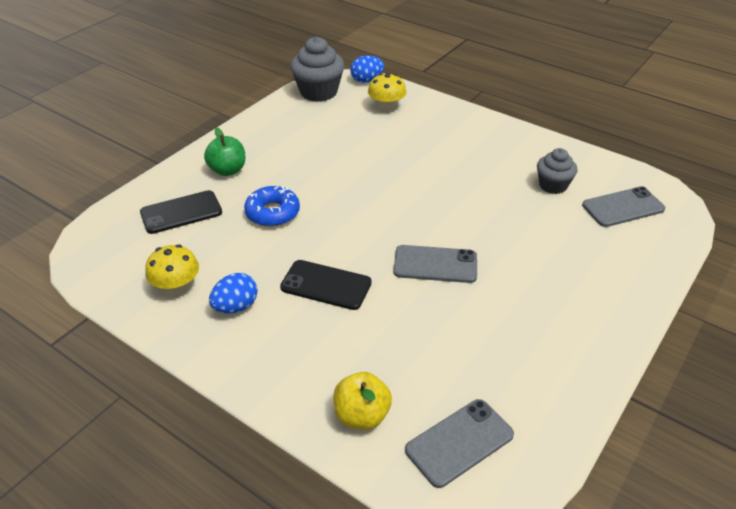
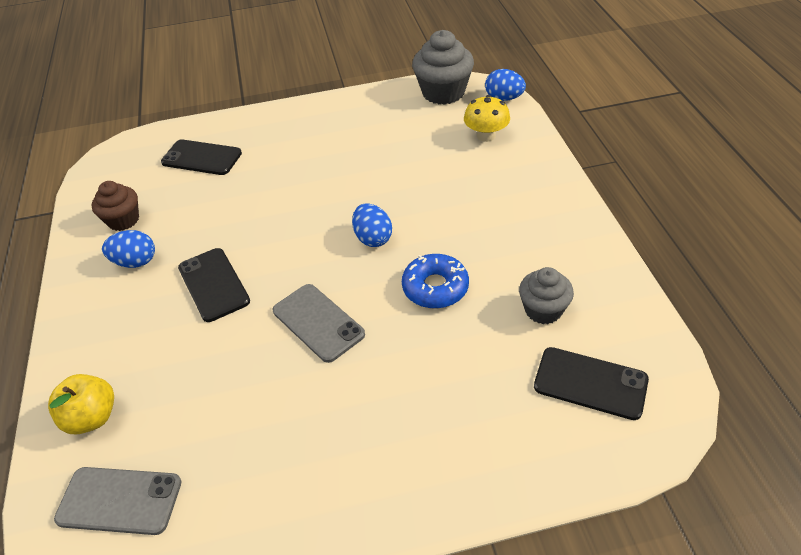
camera: 45 degrees right, 5 degrees up
yellow mushroom [145,244,199,295] -> brown cupcake [91,181,139,231]
green apple [204,127,245,176] -> none
blue donut [244,186,300,227] -> blue donut moved to [402,254,469,308]
grey phone [582,186,665,227] -> black phone [534,347,649,420]
none -> blue egg [352,203,392,247]

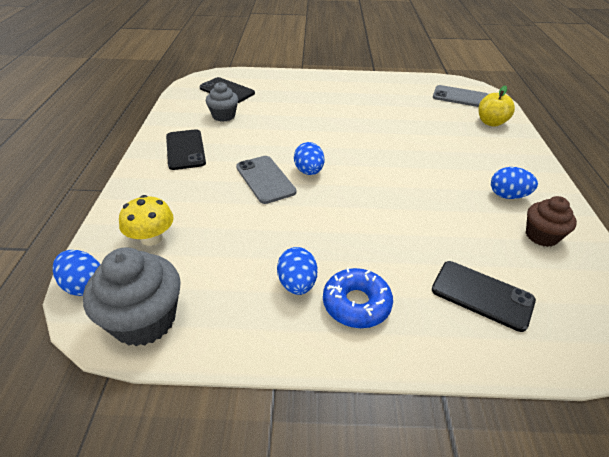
camera: 170 degrees left, 5 degrees down
black phone [178,248,250,322] -> black phone moved to [166,129,206,170]
grey phone [273,284,365,363] -> grey phone moved to [236,156,296,204]
blue donut [402,254,469,308] -> blue donut moved to [323,268,393,328]
none -> blue egg [277,247,318,295]

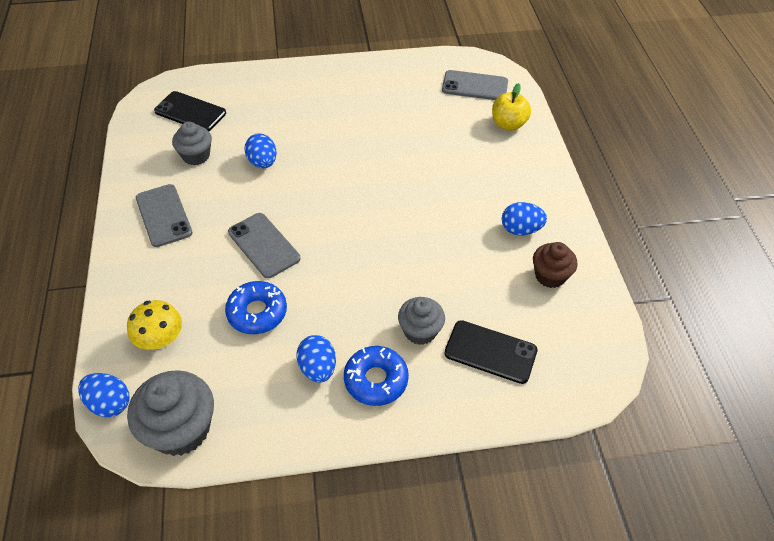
camera: 10 degrees left, 10 degrees up
black phone [166,129,206,170] -> grey phone [136,184,193,247]
blue egg [294,142,324,175] -> blue egg moved to [245,133,277,168]
none -> blue donut [225,281,287,334]
none -> grey cupcake [398,297,445,345]

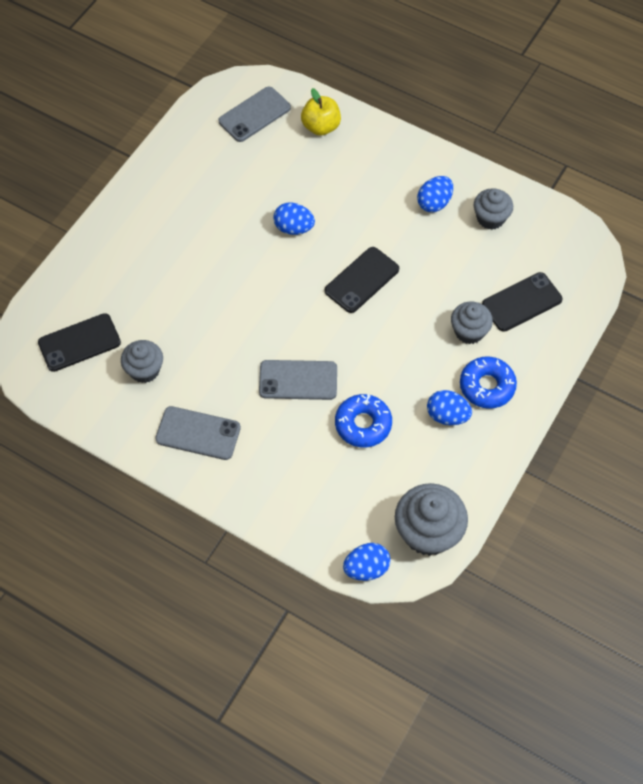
camera: 50 degrees left, 10 degrees up
yellow mushroom [127,300,182,350] -> none
blue egg [245,133,277,168] -> blue egg moved to [273,202,315,235]
brown cupcake [533,242,578,288] -> grey cupcake [474,188,513,230]
none -> black phone [325,247,399,313]

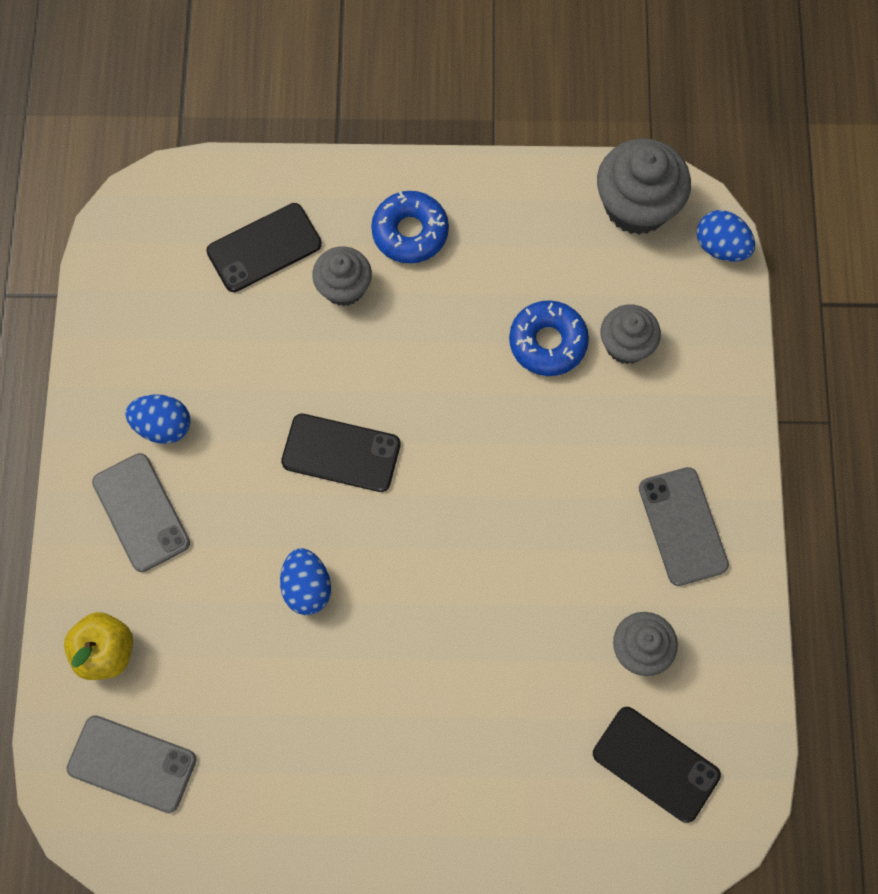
camera: 120 degrees left, 10 degrees up
grey phone [259,360,337,400] -> grey phone moved to [92,453,190,572]
blue egg [427,390,472,425] -> none
grey cupcake [474,188,513,230] -> grey cupcake moved to [601,304,661,364]
black phone [482,272,563,332] -> black phone turned 60 degrees counterclockwise [206,203,322,292]

